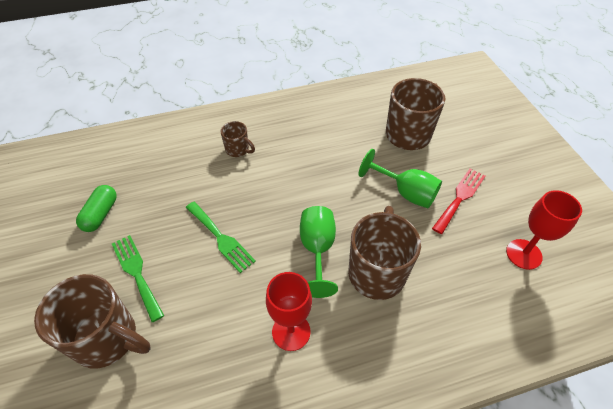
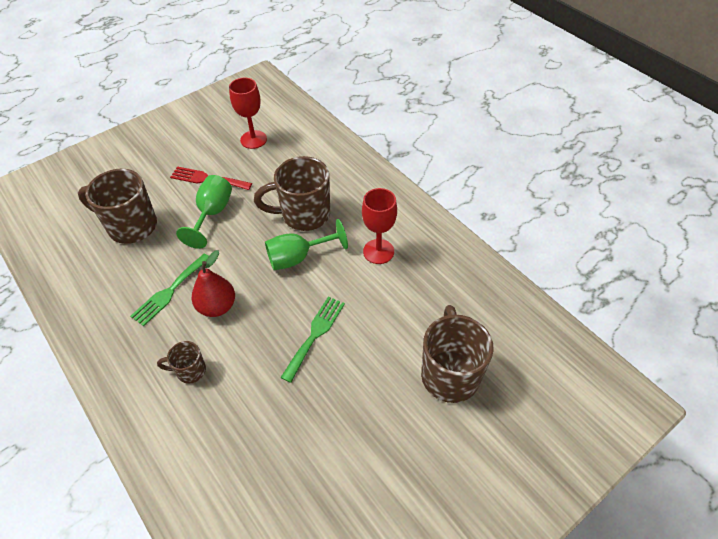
camera: 110 degrees left, 0 degrees up
green capsule [76,185,117,232] -> none
green fork [112,235,164,322] -> green fork moved to [130,254,209,326]
brown mug [220,121,255,157] -> brown mug turned 105 degrees counterclockwise [157,341,206,384]
none -> red pear [192,250,235,317]

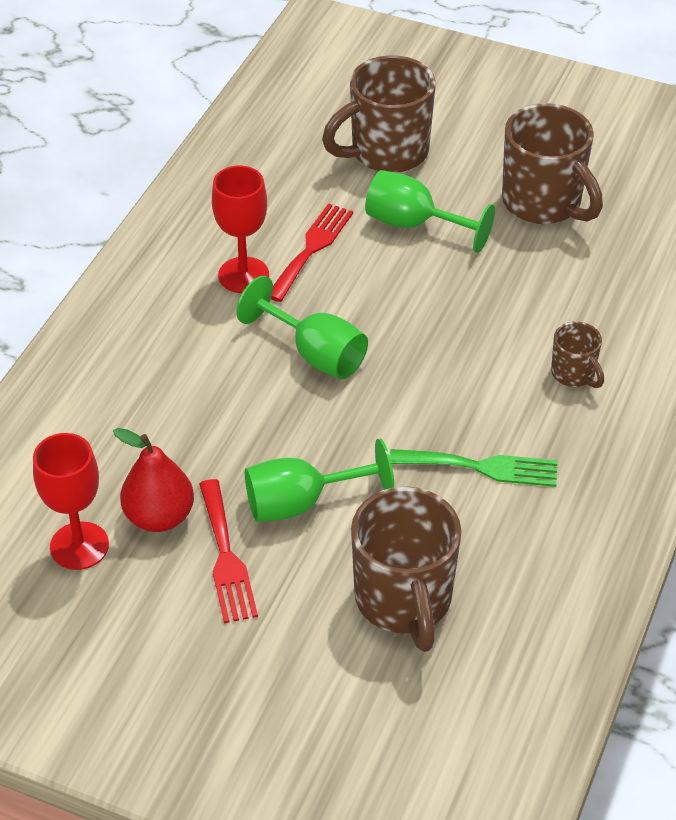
camera: 120 degrees left, 5 degrees down
red pear [192,250,235,317] -> red pear moved to [113,428,194,532]
brown mug [254,156,330,231] -> brown mug moved to [502,103,603,224]
green fork [280,296,345,383] -> none
none -> red fork [271,203,353,302]
none -> green goblet [365,170,495,253]

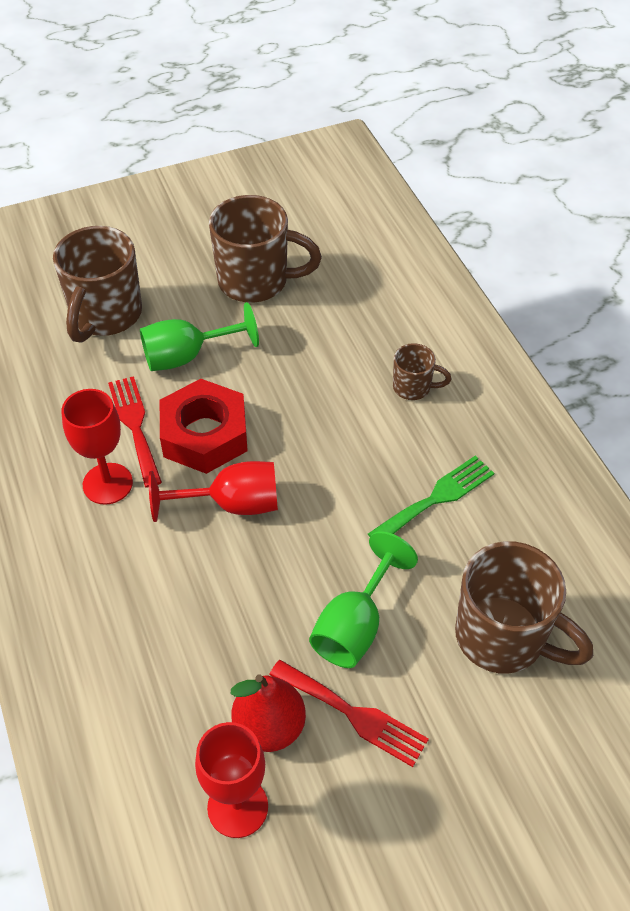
camera: 45 degrees left, 5 degrees up
green goblet [236,276,368,379] -> red goblet [149,461,278,522]
none -> red nut [160,379,248,474]

